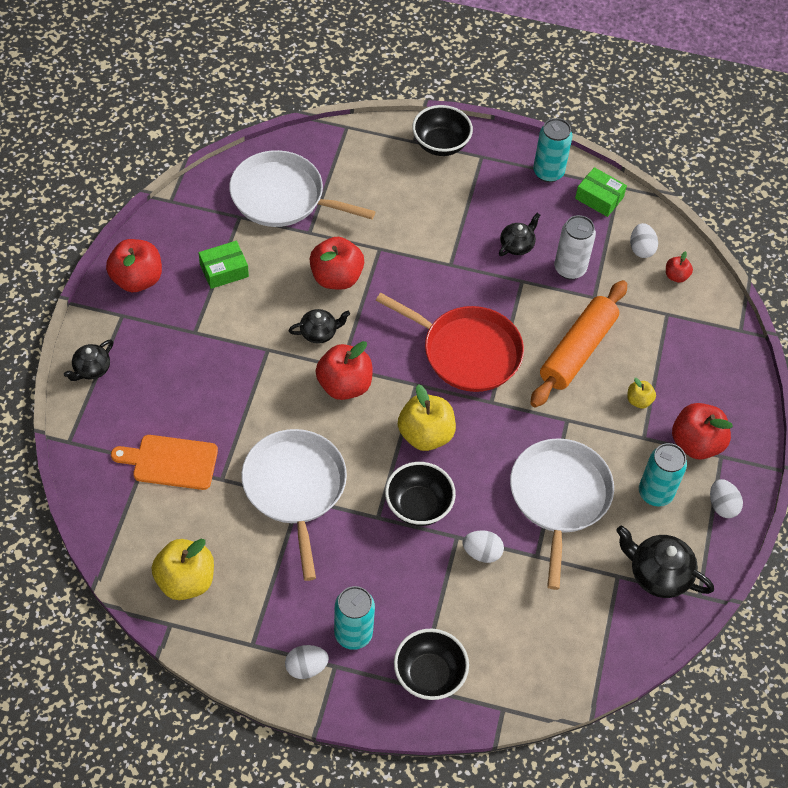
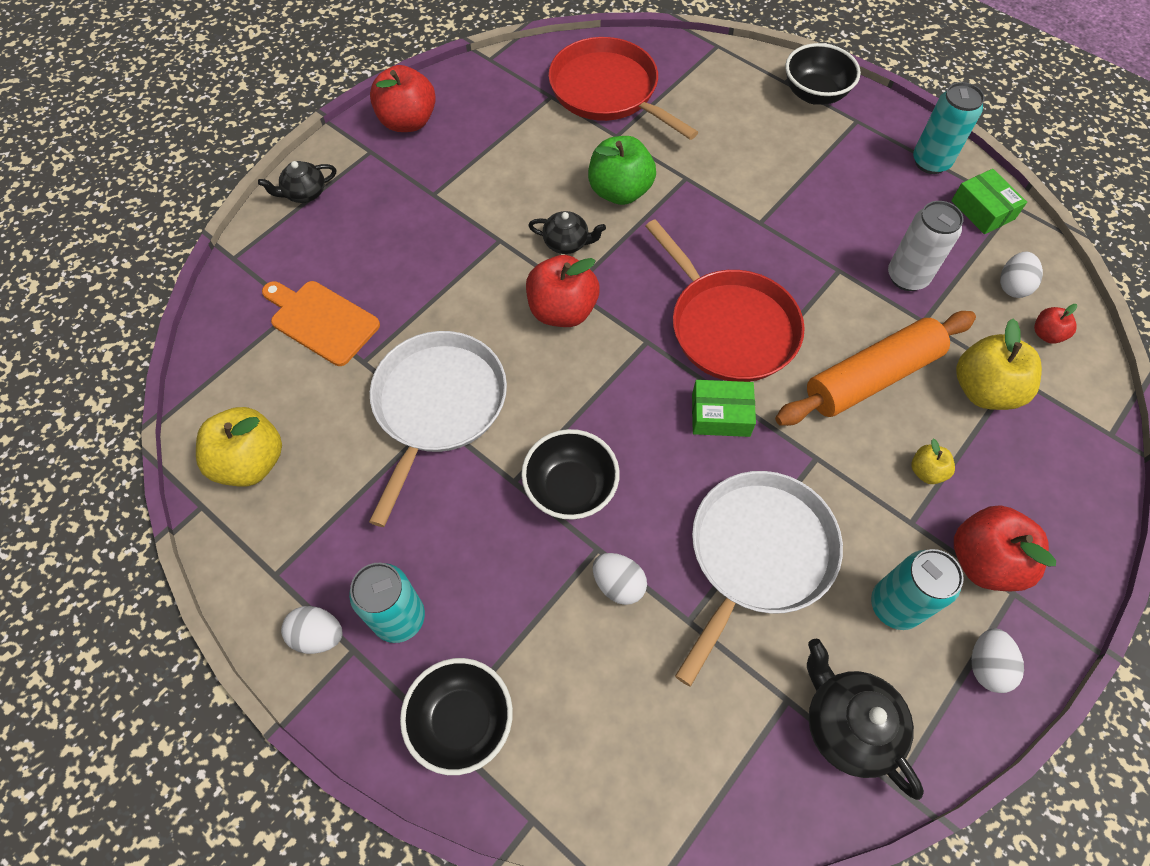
camera: 30 degrees right, 5 degrees up
green box [199,241,249,289] -> green box moved to [692,380,756,437]
white pan [229,150,376,227] -> red pan [548,37,698,140]
red apple [309,237,364,290] -> green apple [588,136,656,205]
yellow apple [398,384,456,451] -> yellow apple moved to [956,319,1042,410]
black teapot [499,213,540,256] -> none

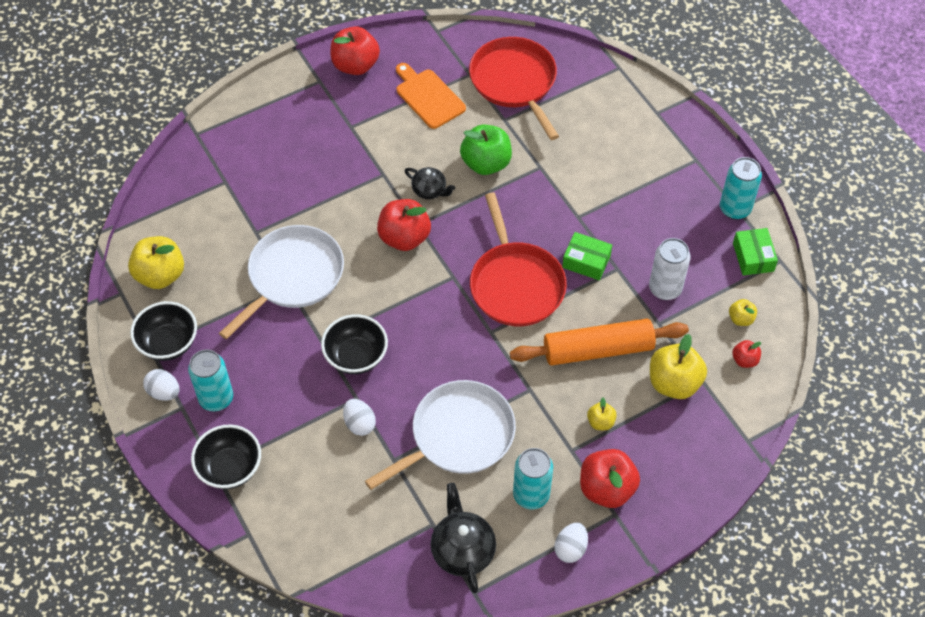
camera: 20 degrees right, 5 degrees down
black teapot [258,161,336,203] -> none
orange cutting board [262,281,380,366] -> orange cutting board moved to [396,63,466,129]
green box [692,380,756,437] -> green box moved to [562,232,612,280]
black bowl [785,43,861,105] -> black bowl moved to [130,301,197,361]
white egg [1000,252,1043,298] -> yellow apple [729,299,757,326]

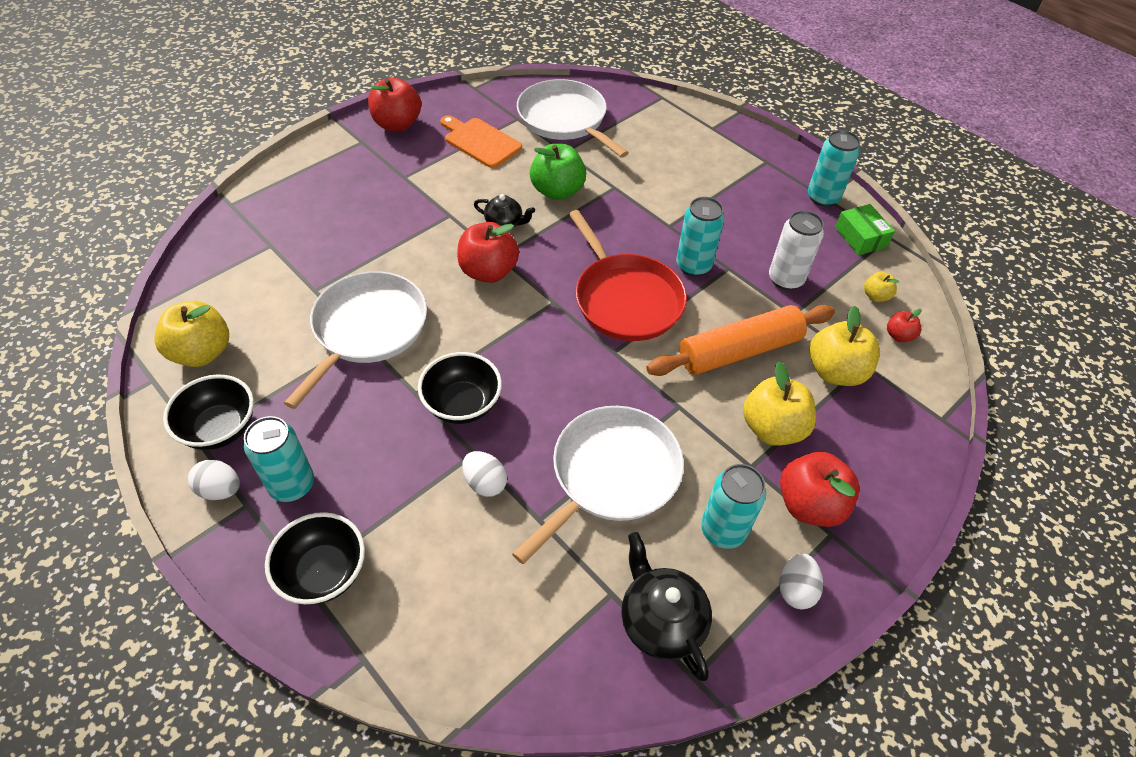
camera: 15 degrees left, 5 degrees down
red pan [469,37,559,140] -> white pan [517,79,629,158]
green box [562,232,612,280] -> turquoise can [676,197,724,277]
yellow apple [587,397,617,430] -> yellow apple [743,362,816,446], size x1.98

